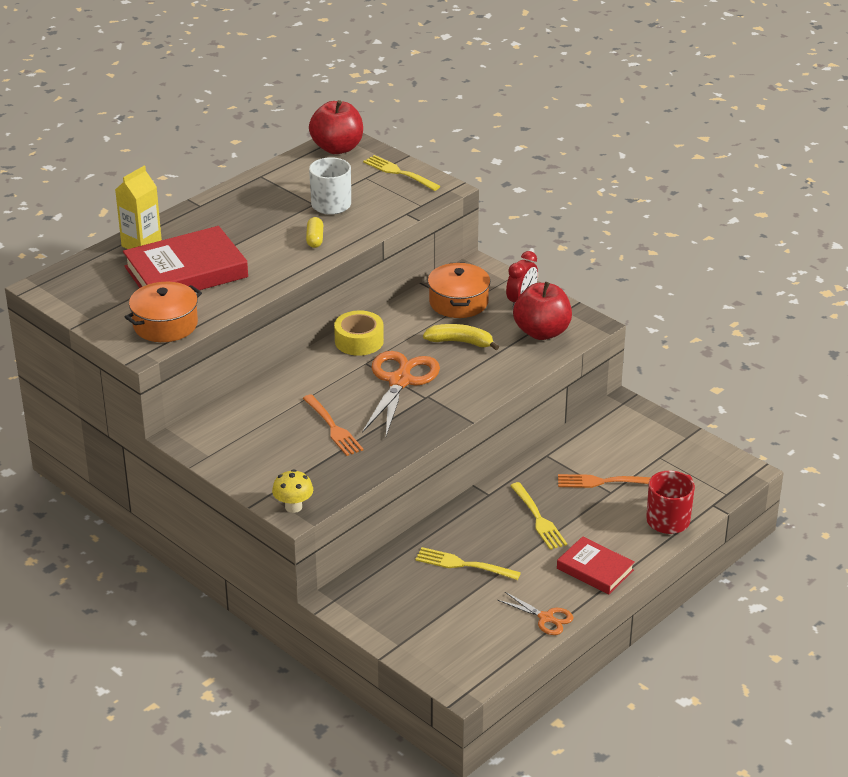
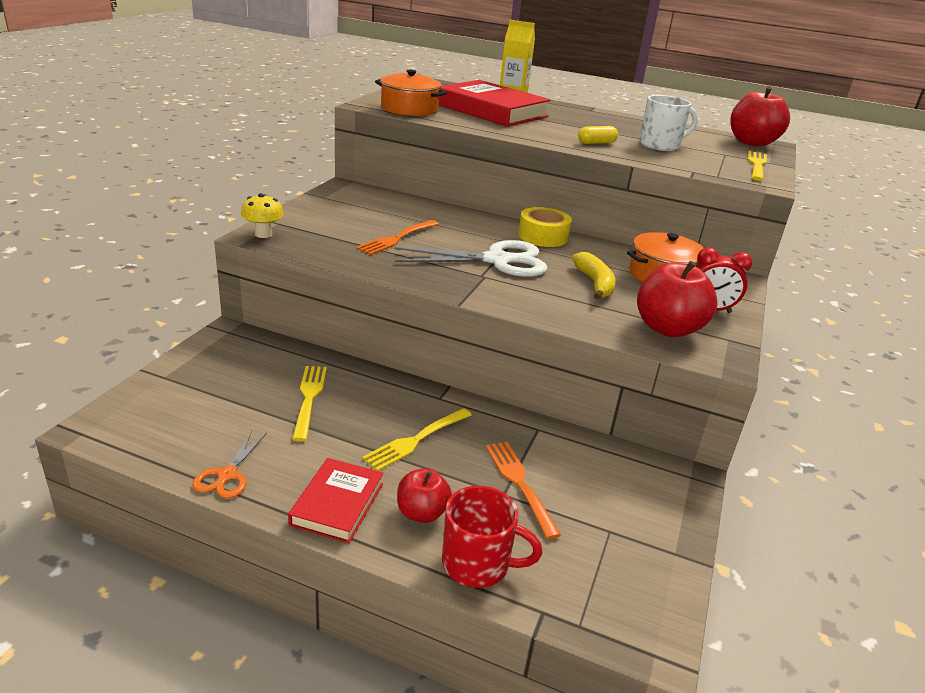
camera: 65 degrees right, 5 degrees down
orange scissors [362,351,440,436] -> white scissors [394,240,547,277]
none -> red apple [397,468,452,523]

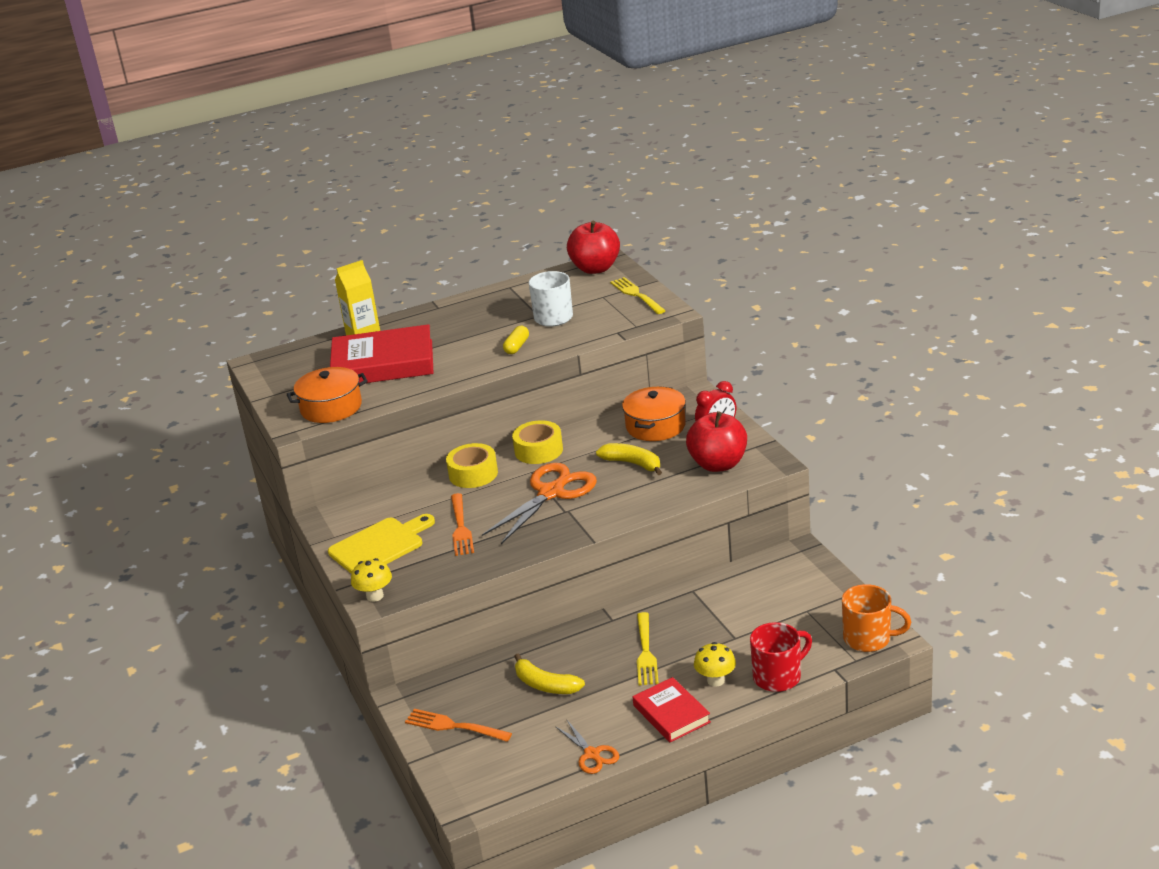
camera: 40 degrees left, 0 degrees up
yellow fork [292,366,327,442] -> yellow banana [514,653,585,694]
white scissors [394,240,547,277] -> orange scissors [482,463,597,544]
red apple [397,468,452,523] -> yellow mushroom [694,642,736,687]
orange fork [486,442,561,539] -> orange fork moved to [405,709,512,742]
none -> yellow cutting board [328,514,435,574]
none -> yellow tape [446,443,498,488]
none -> orange mug [842,584,911,652]

